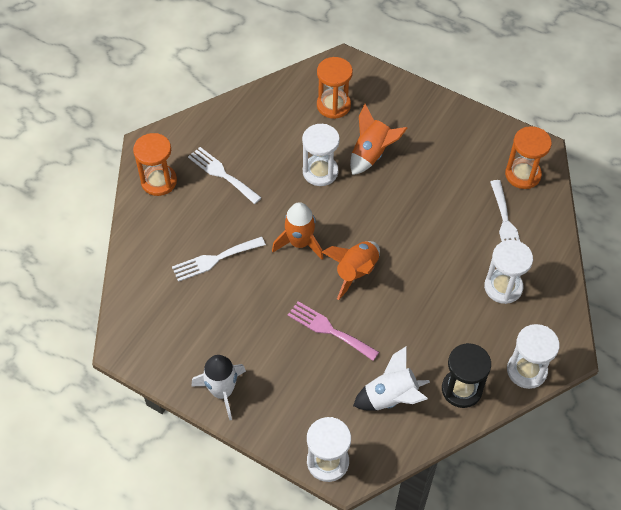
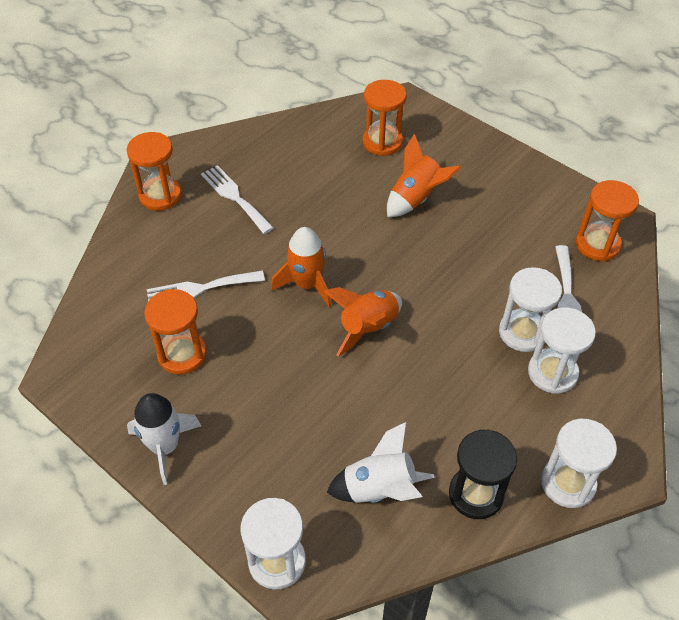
camera: 10 degrees right, 5 degrees down
pink fork [288,301,379,361] -> none
white hourglass [302,124,340,186] -> white hourglass moved to [499,267,562,352]
none -> orange hourglass [144,289,207,374]

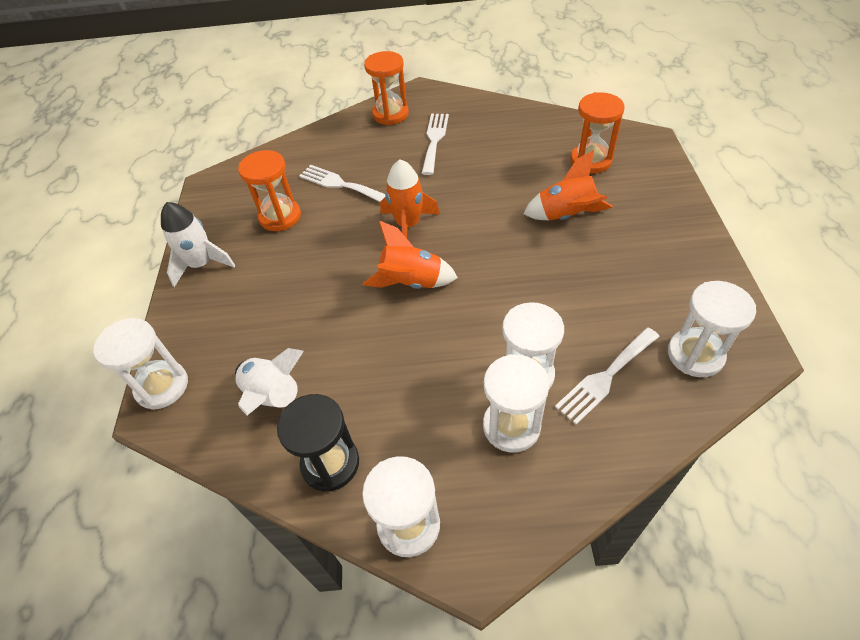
camera: 50 degrees right, 0 degrees up
orange hourglass [576,180,639,261] -> white hourglass [668,281,756,377]

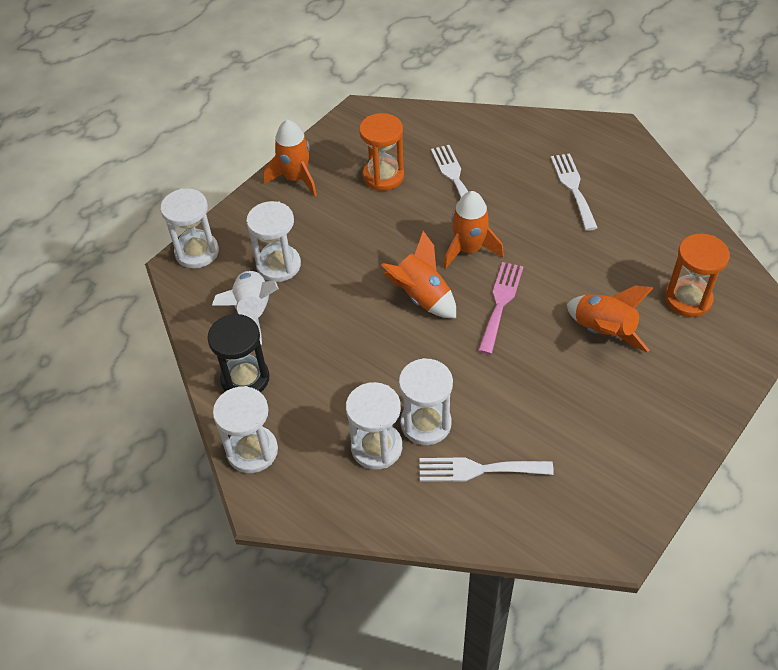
camera: 40 degrees right, 0 degrees up
white rocket [161,202,236,287] -> orange rocket [264,120,317,196]
orange hourglass [364,51,409,125] -> none
white fork [422,114,449,175] -> white fork turned 60 degrees counterclockwise [551,153,598,231]
white hourglass [668,281,756,377] -> white hourglass moved to [246,201,301,282]
none -> pink fork [478,262,524,354]

